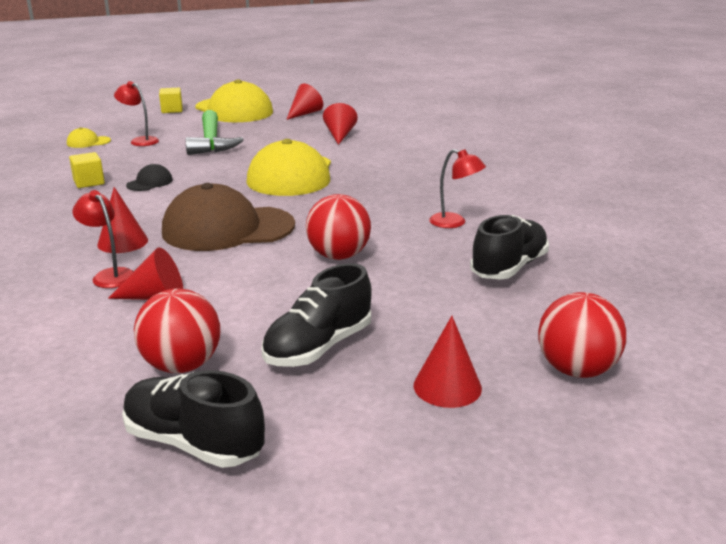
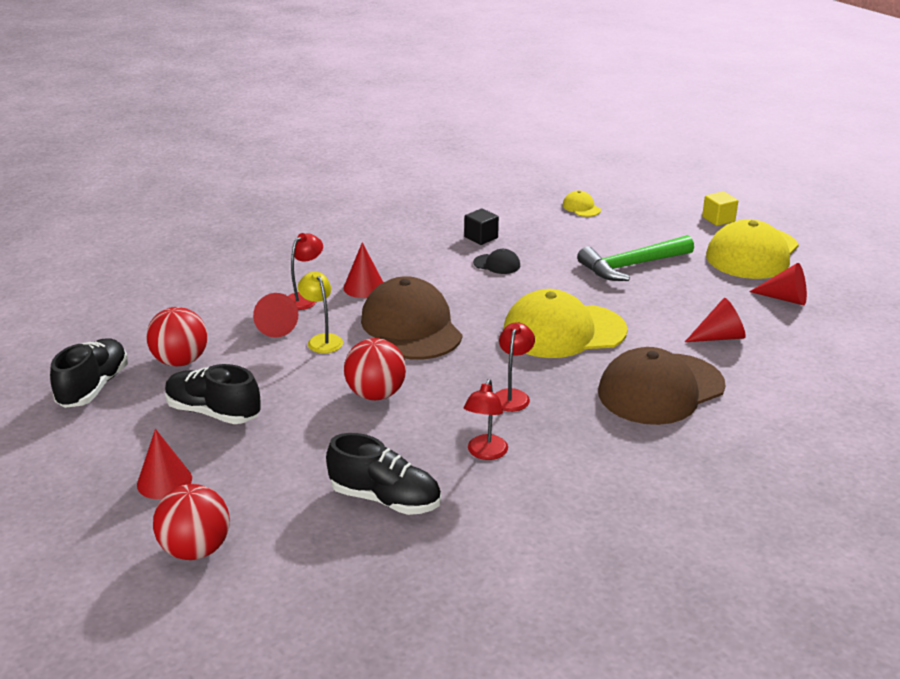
camera: 75 degrees right, 5 degrees up
yellow cube [69,152,105,188] -> black cube [464,209,499,245]
red lamp [114,81,159,146] -> red lamp moved to [495,322,535,412]
none -> yellow lamp [298,272,343,353]
none -> brown cap [598,347,726,425]

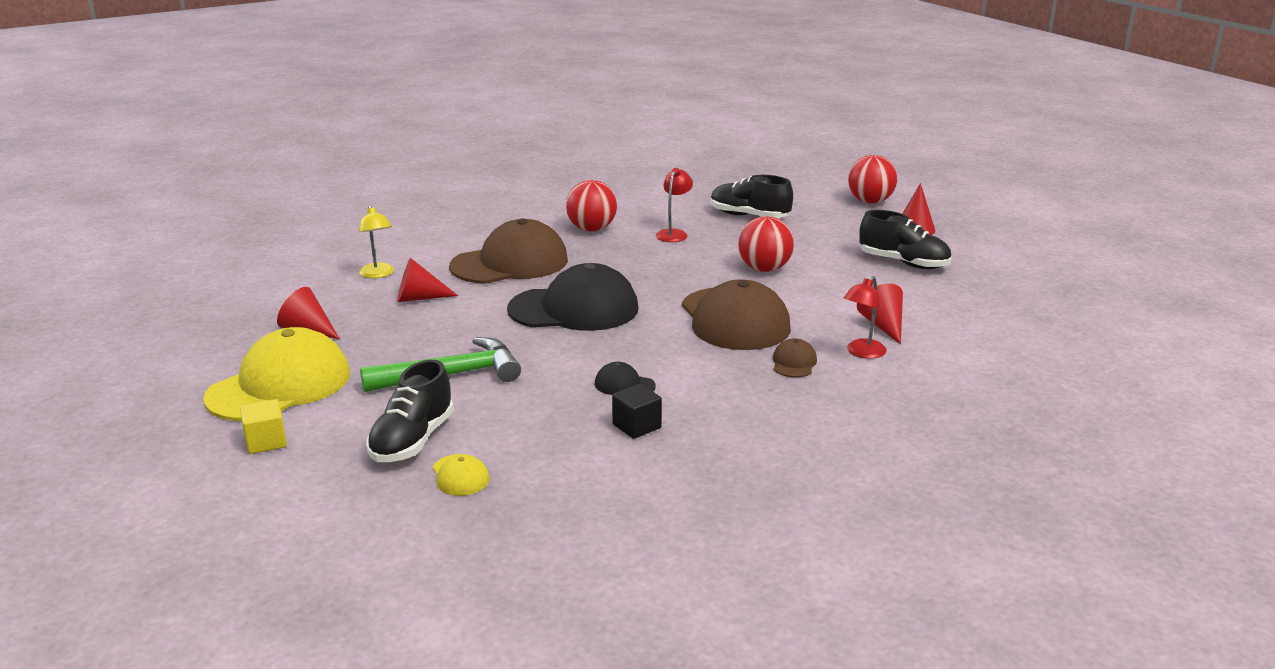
camera: 175 degrees left, 5 degrees down
black shoe [50,339,128,408] -> black shoe moved to [366,360,454,462]
red ball [146,307,208,366] -> red ball moved to [566,180,617,232]
yellow lamp [298,272,343,353] -> yellow lamp moved to [359,205,394,278]
red cone [343,242,384,298] -> brown cap [773,338,817,378]
red lamp [495,322,535,412] -> none
yellow cap [503,289,628,358] -> black cap [507,263,639,331]

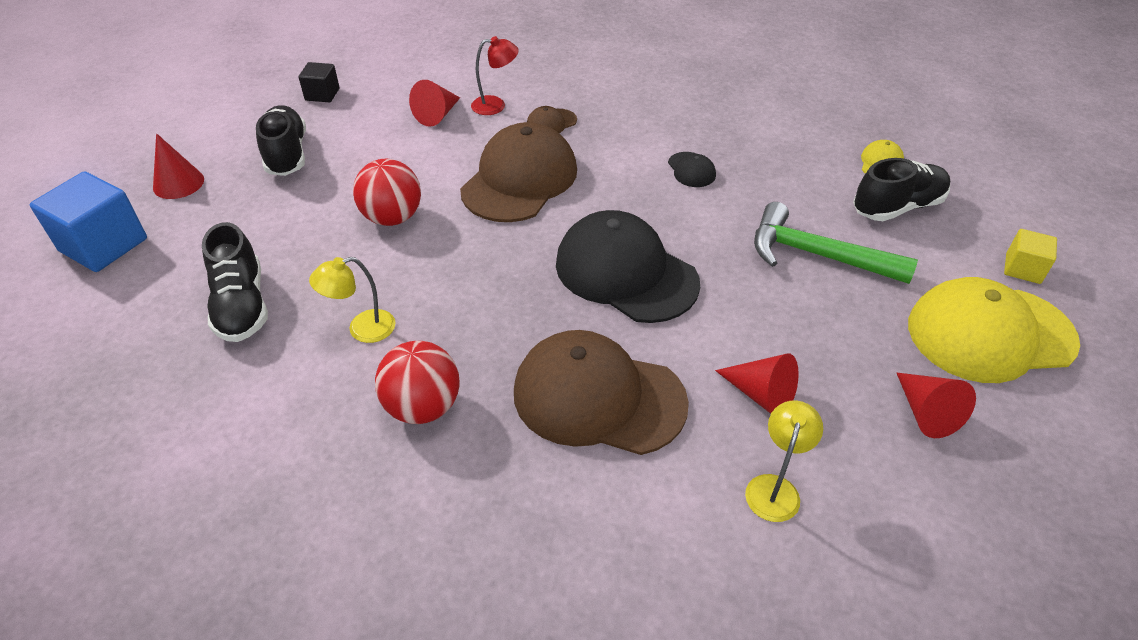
camera: 135 degrees left, 20 degrees up
black cube [612,384,662,439] -> black cube moved to [298,62,339,102]
red lamp [656,168,693,242] -> yellow lamp [309,257,396,343]
red ball [848,155,897,204] -> blue cube [30,172,147,272]

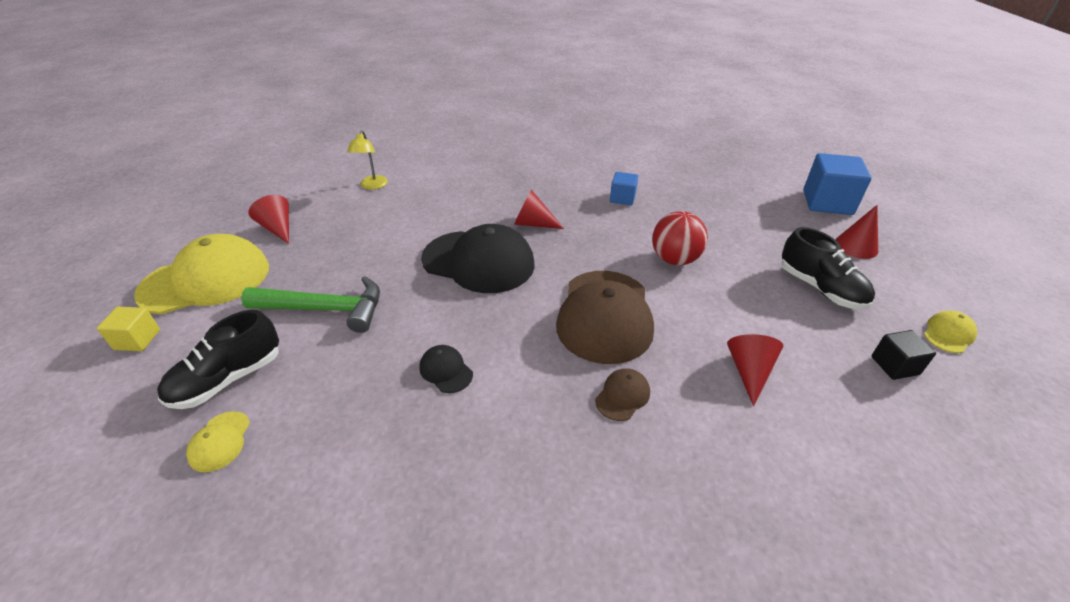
camera: 160 degrees right, 5 degrees down
black shoe [202,222,268,342] -> none
yellow lamp [309,257,396,343] -> blue cube [610,172,638,205]
red ball [375,341,459,424] -> none
red lamp [471,36,519,115] -> none
brown cap [514,330,689,455] -> none
red cone [715,354,799,414] -> red cone moved to [514,190,564,229]
none -> yellow cap [924,310,977,353]

